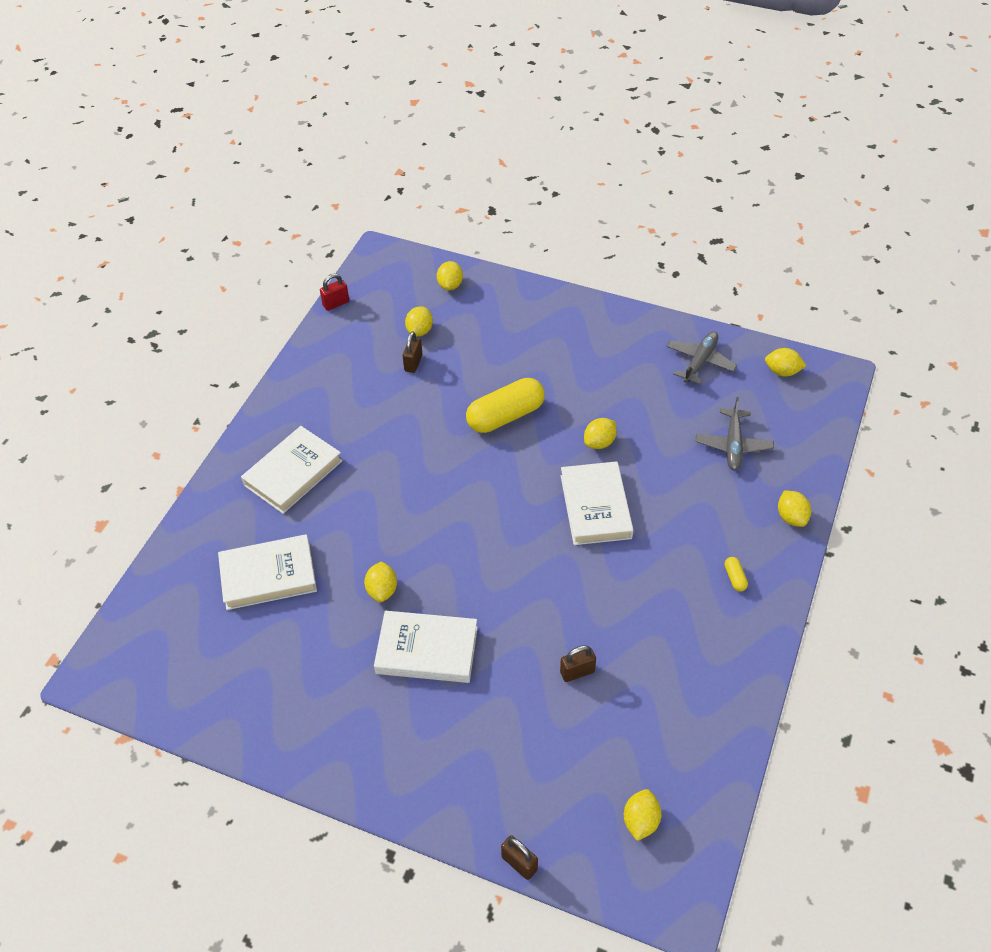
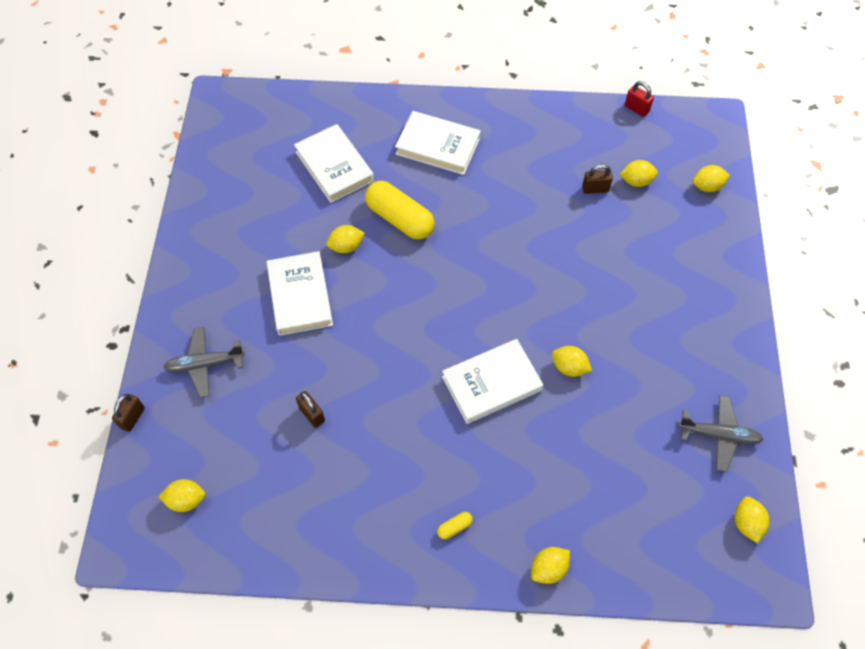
camera: 70 degrees right, 10 degrees up
yellow capsule [466,378,545,433] -> yellow capsule moved to [365,181,435,240]
grey plane [696,397,774,470] -> grey plane moved to [163,327,245,397]

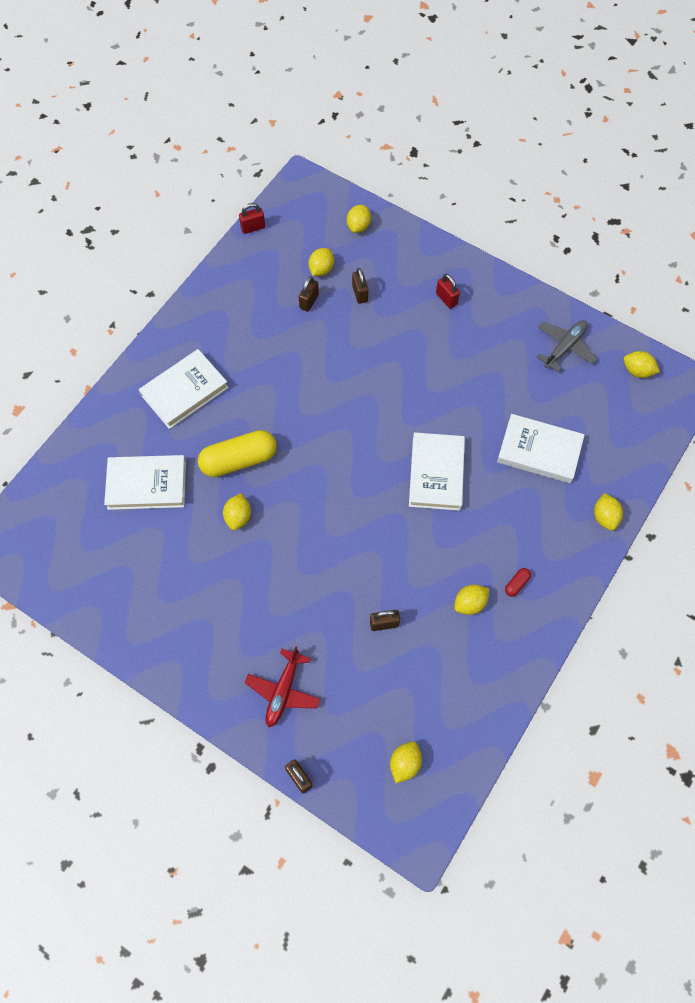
camera: 60 degrees left, 5 degrees up
grey plane [163,327,245,397] -> red plane [245,646,320,727]
white book [267,251,333,336] -> white book moved to [497,414,585,483]
yellow capsule [437,512,473,539] -> none
yellow lemon [552,346,592,377] -> yellow lemon moved to [454,584,489,615]
none -> brown padlock [352,268,368,304]
none -> red padlock [436,274,460,309]
none -> red capsule [505,568,531,597]

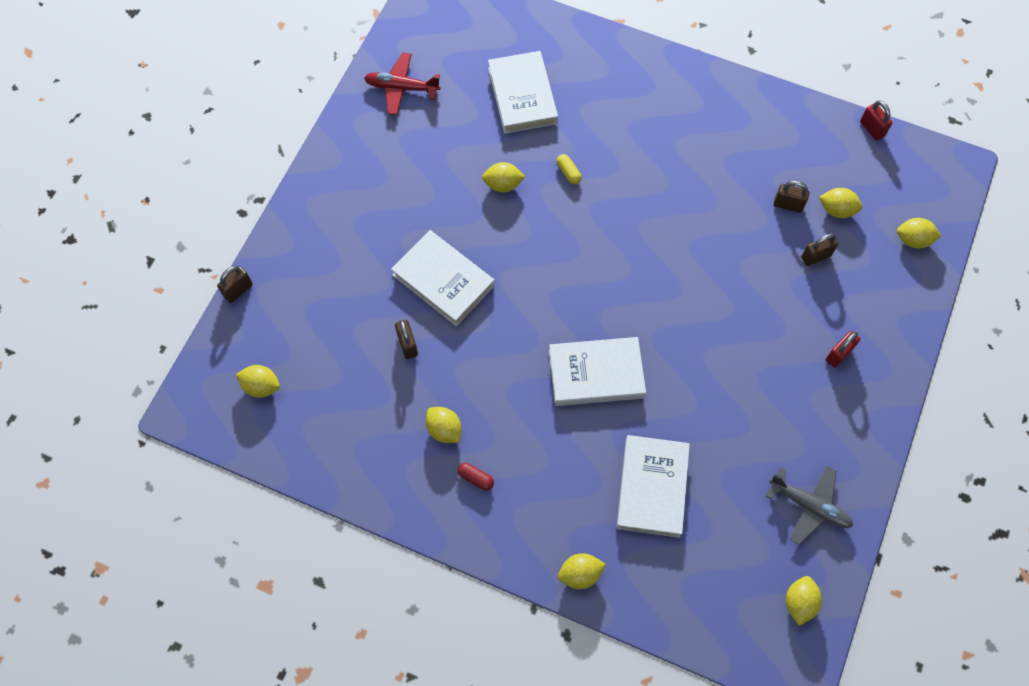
camera: 80 degrees right, 0 degrees up
white book [139,349,229,429] -> white book moved to [391,230,495,326]
yellow capsule [198,430,277,477] -> yellow capsule [557,154,582,184], size x0.40
red plane [245,646,320,727] -> red plane moved to [364,53,441,115]

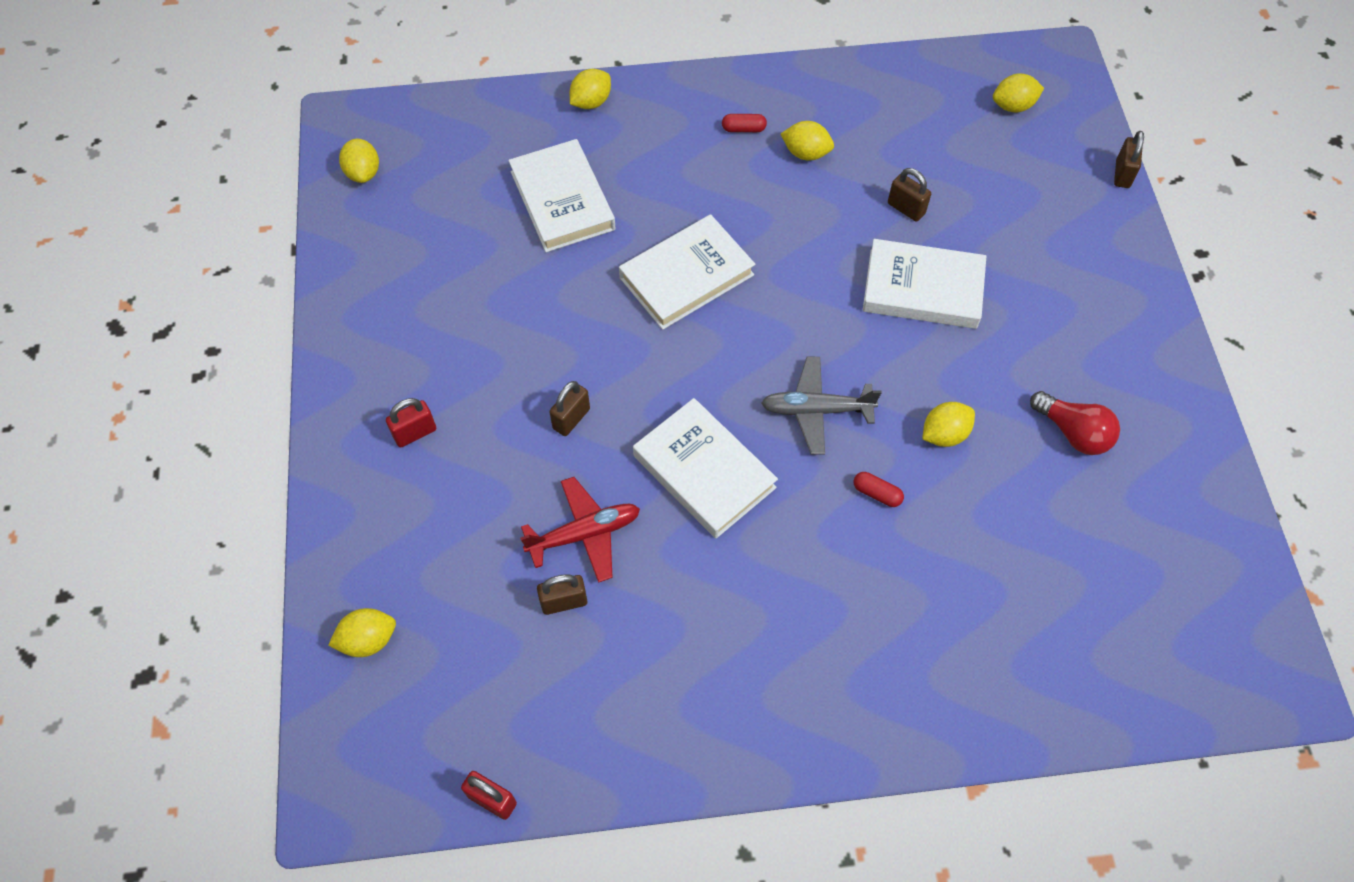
camera: 150 degrees right, 5 degrees down
red plane [364,53,441,115] -> red plane moved to [520,477,640,583]
white book [488,51,558,134] -> white book moved to [633,398,778,538]
yellow capsule [557,154,582,184] -> red capsule [854,472,904,507]
grey plane [766,466,853,545] -> grey plane moved to [761,357,882,455]
brown padlock [801,233,838,266] -> brown padlock moved to [549,381,590,436]
yellow lemon [819,188,862,218] -> none
red padlock [826,331,860,368] -> red padlock turned 45 degrees clockwise [386,398,436,447]
none -> red light bulb [1030,391,1120,455]

